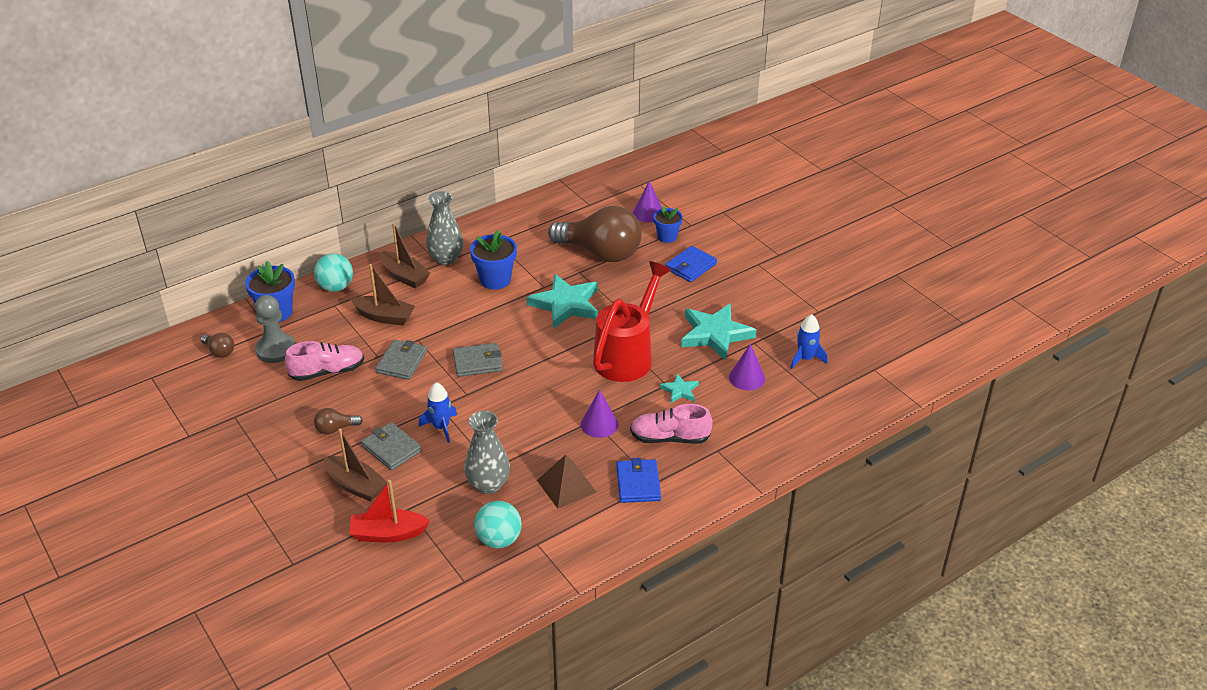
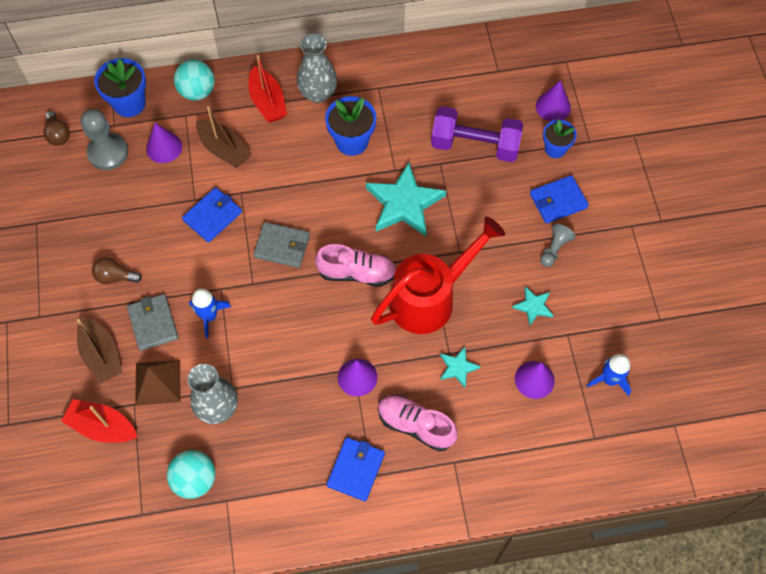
camera: 25 degrees right, 25 degrees up
pink shoe [285,341,364,381] -> pink shoe moved to [315,244,396,287]
grey wallet [375,340,427,380] -> blue wallet [182,187,242,243]
brown boat [380,223,430,289] -> red boat [249,55,287,123]
brown pyramid [537,455,596,508] -> brown pyramid moved to [135,360,180,406]
brown light bulb [548,206,642,262] -> purple dumbbell [431,106,523,162]
turquoise star [681,303,757,361] -> turquoise star [512,286,554,326], size x0.49
none -> purple cone [146,123,182,163]
none -> grey pawn [540,223,576,267]

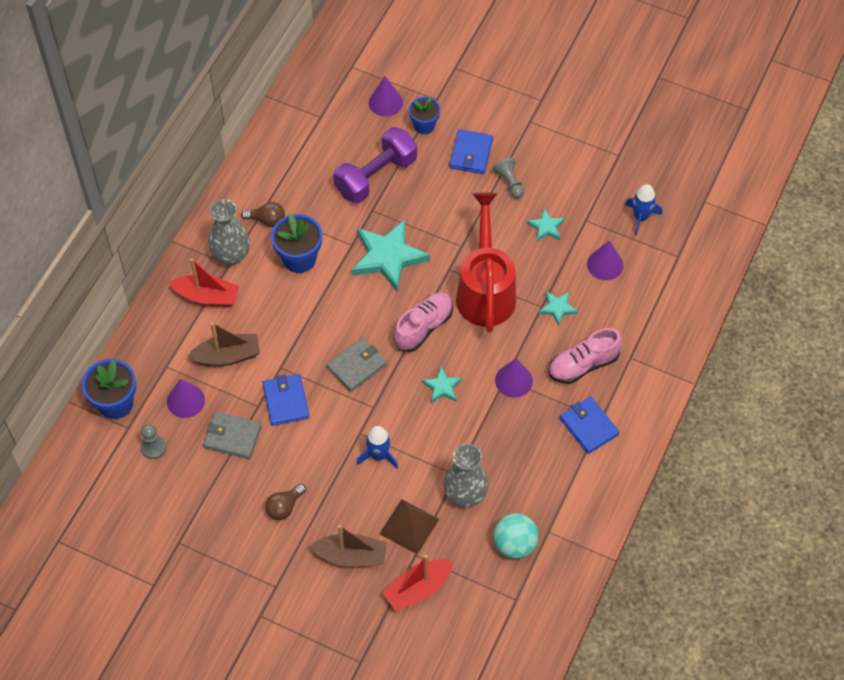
camera: 55 degrees left, 5 degrees down
brown light bulb [43,111,70,146] -> brown light bulb moved to [241,202,285,227]
grey pawn [81,109,128,170] -> grey pawn [140,424,166,459], size x0.59
grey wallet [127,294,178,351] -> grey wallet moved to [203,412,262,459]
turquoise ball [174,60,215,101] -> none
none -> turquoise star [422,367,462,403]

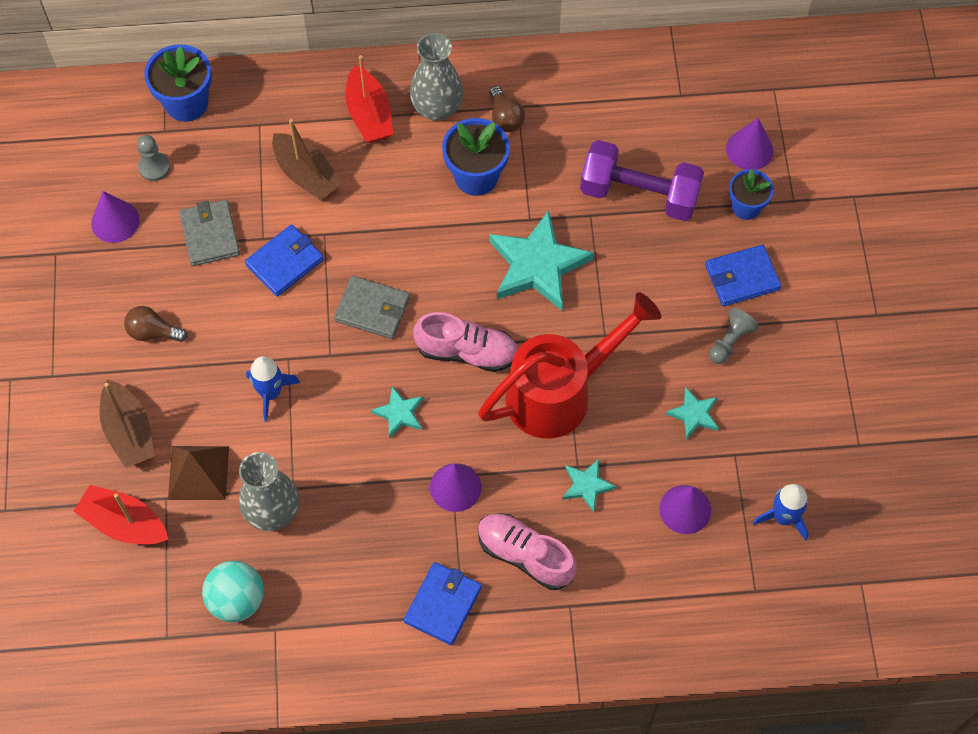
camera: 60 degrees right, 5 degrees up
purple cone [167,379,205,418] -> purple cone moved to [91,191,140,243]

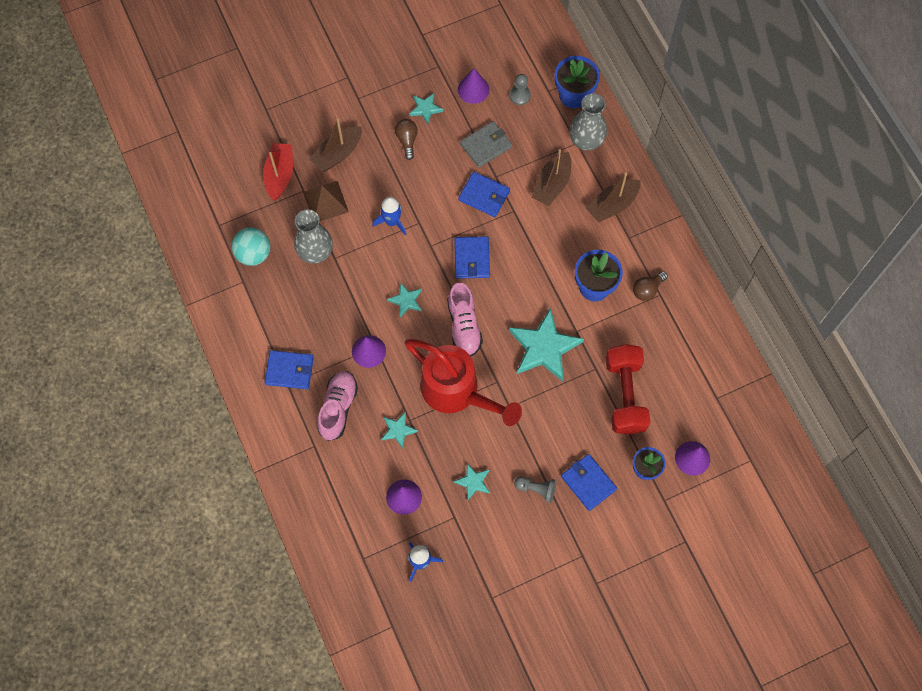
camera: 70 degrees right, 5 degrees up
grey wallet [334,276,410,339] -> blue wallet [454,236,490,279]
red boat [345,55,393,143] -> brown boat [586,172,641,223]
grey vase [410,33,464,121] -> grey vase moved to [569,93,607,150]
purple dumbbell [580,140,704,221] -> red dumbbell [606,344,650,434]
none -> turquoise star [409,93,443,124]

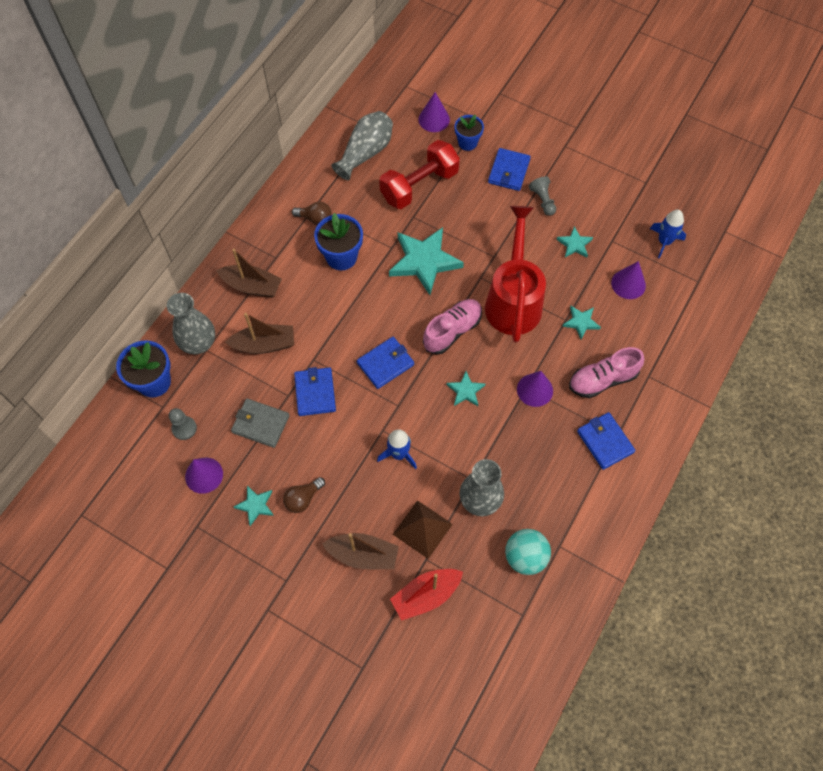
camera: 125 degrees left, 5 degrees down
none -> grey vase [331,111,393,180]

